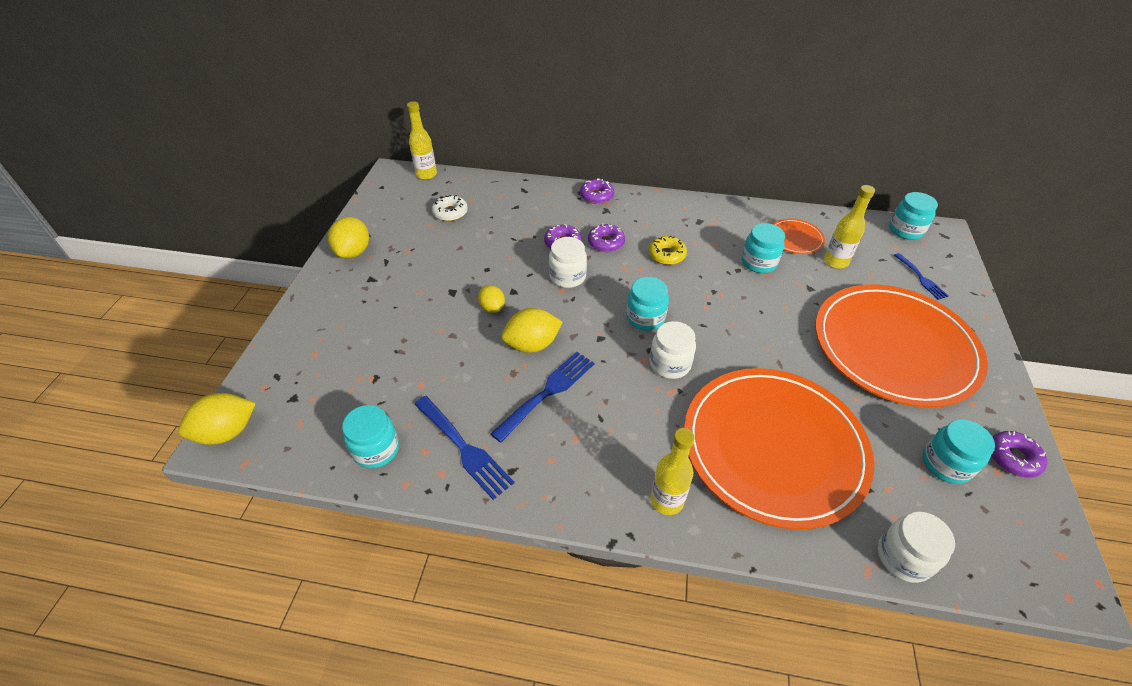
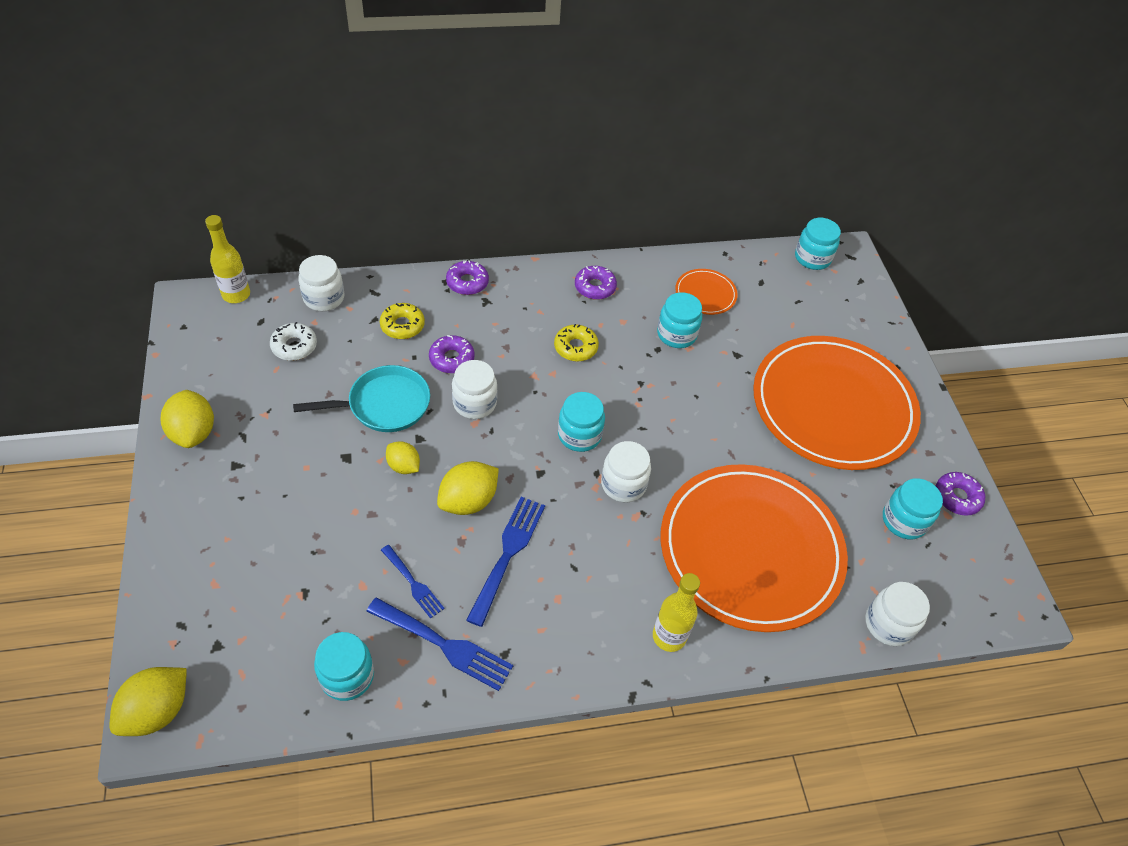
camera: 25 degrees left, 5 degrees up
purple donut [588,223,625,252] -> purple donut moved to [575,266,617,300]
yellow bottle [824,185,875,269] -> none
blue fork [894,253,948,300] -> blue fork moved to [381,545,445,619]
none -> turquoise pan [293,365,430,432]
none -> white jar [299,255,344,311]
none -> yellow donut [380,303,425,339]

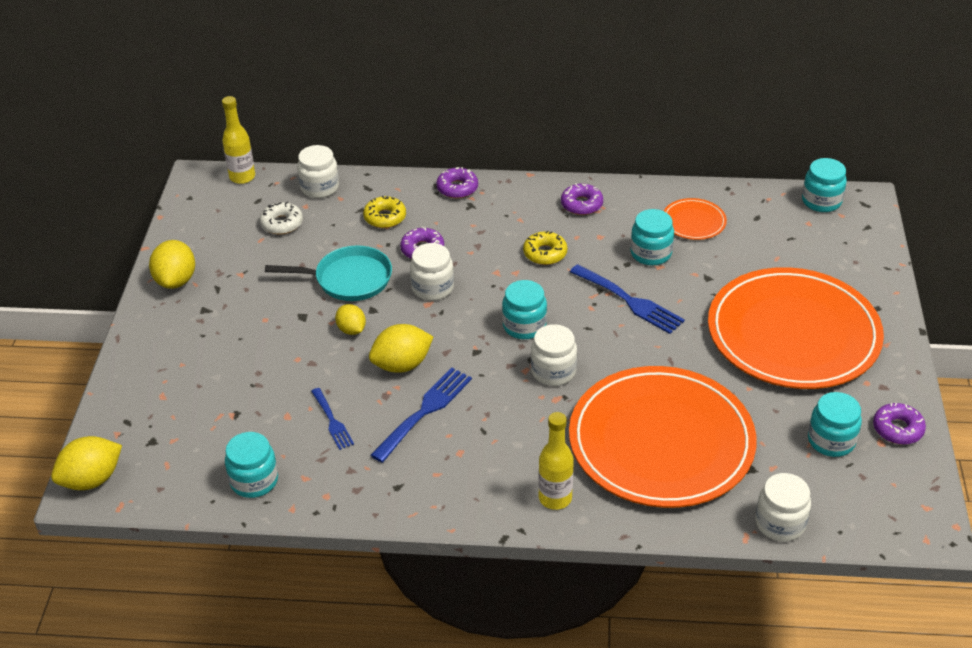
camera: 20 degrees right, 10 degrees down
blue fork [366,597,513,691] -> blue fork moved to [570,264,685,334]

